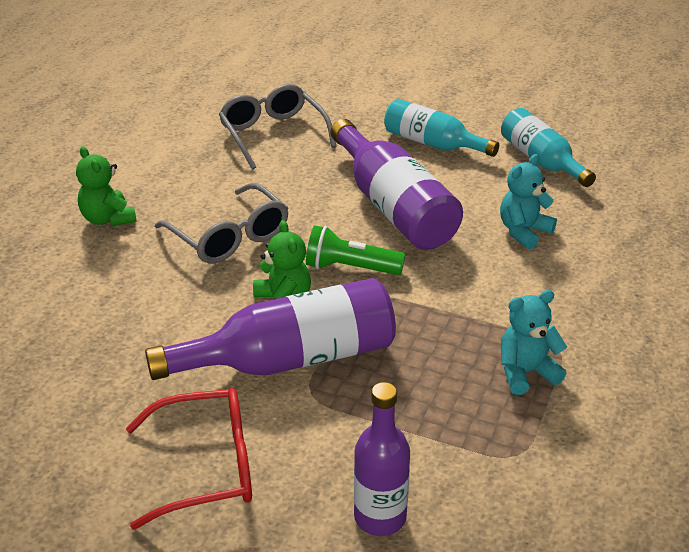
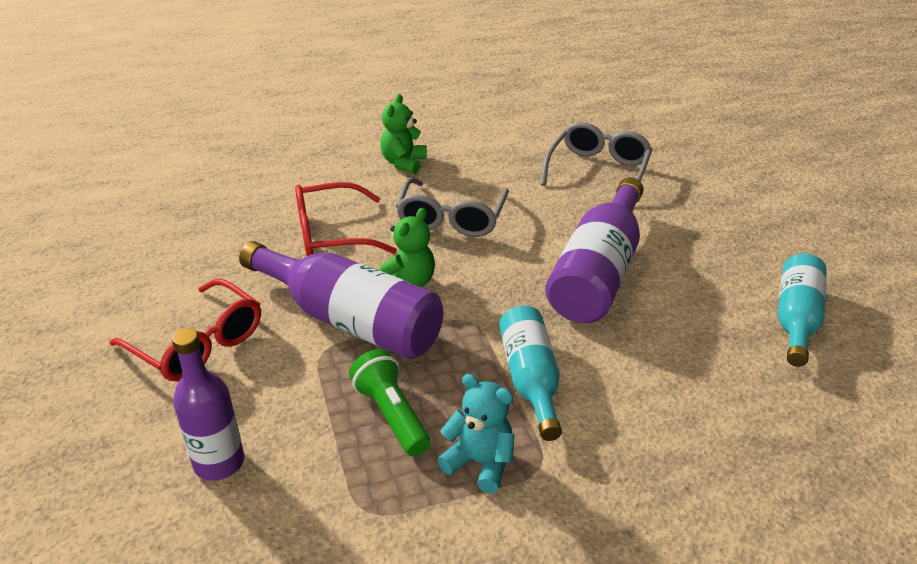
camera: 50 degrees right, 0 degrees up
green flashlight [306,225,405,275] -> green flashlight moved to [349,349,431,456]
turquoise bottle [384,99,499,157] -> turquoise bottle moved to [499,305,562,441]
turquoise teddy bear [500,154,557,249] -> none
none -> red glasses [295,182,397,256]

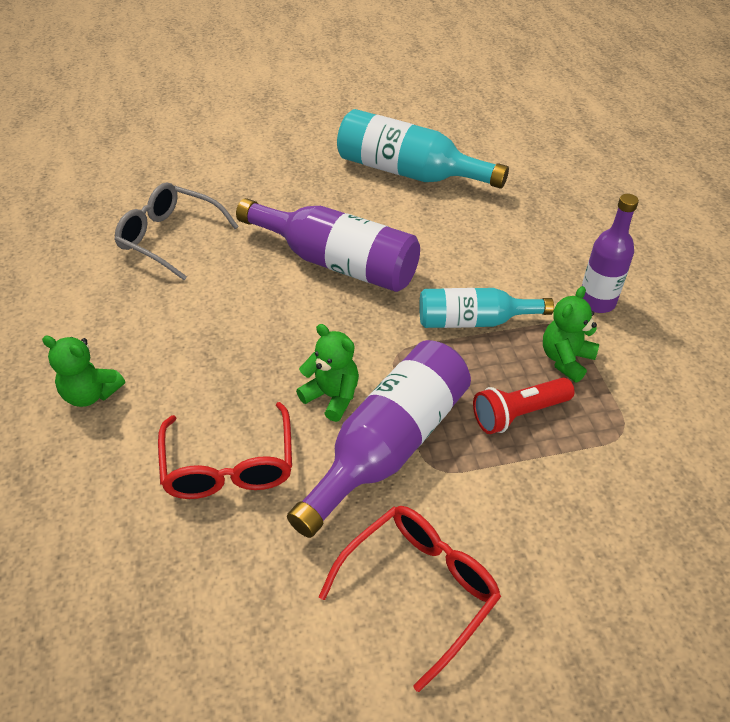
camera: 85 degrees left, 10 degrees up
purple bottle [172,328,244,481] -> purple bottle moved to [582,194,639,313]
green flashlight [349,349,431,456] -> red flashlight [473,378,575,434]
grey glasses [396,178,509,237] -> none
turquoise teddy bear [437,374,515,493] -> green teddy bear [543,286,599,383]
turquoise bottle [778,253,827,367] -> turquoise bottle [337,109,509,189], size x1.57

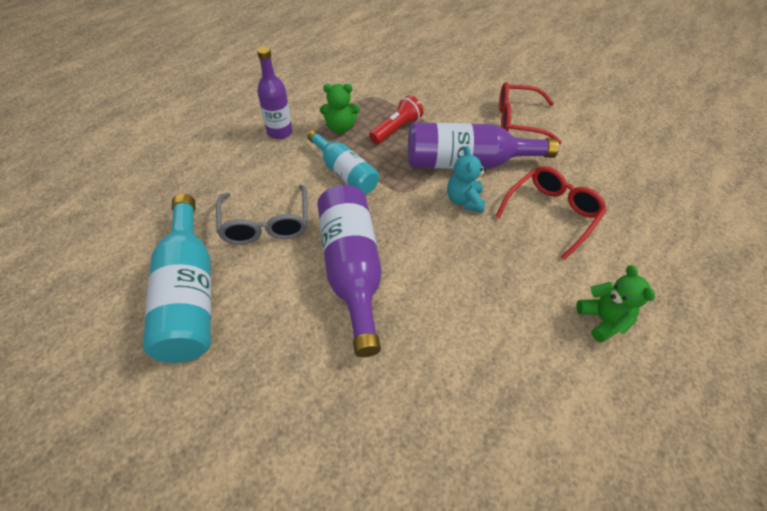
camera: 130 degrees left, 5 degrees up
grey glasses [114,183,239,280] -> grey glasses moved to [216,185,308,245]
green teddy bear [296,324,359,422] -> turquoise teddy bear [447,146,487,213]
red flashlight [473,378,575,434] -> red flashlight turned 75 degrees counterclockwise [369,95,423,144]

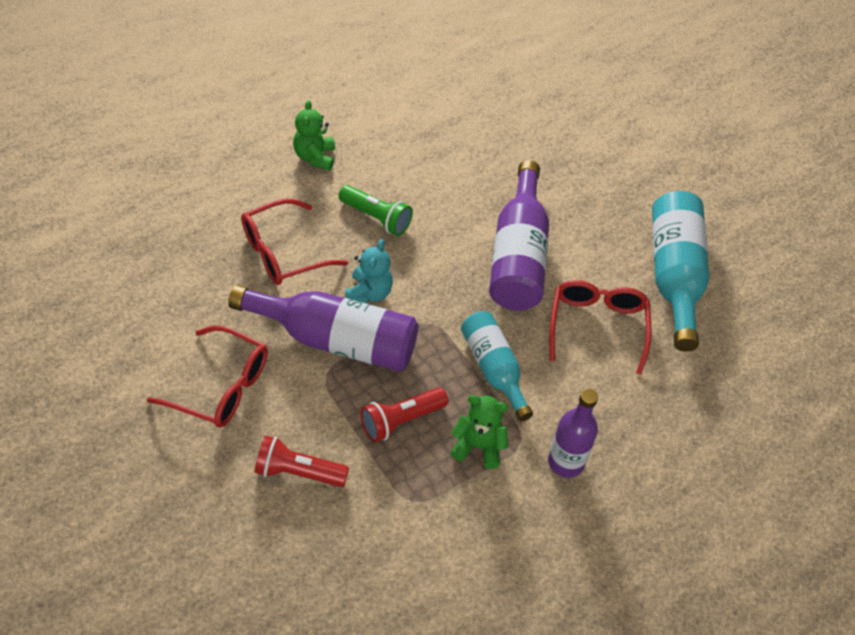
camera: 165 degrees left, 0 degrees up
grey glasses [216,185,308,245] -> red glasses [549,280,652,375]
none -> red flashlight [255,435,349,487]
none -> green flashlight [338,185,413,236]

